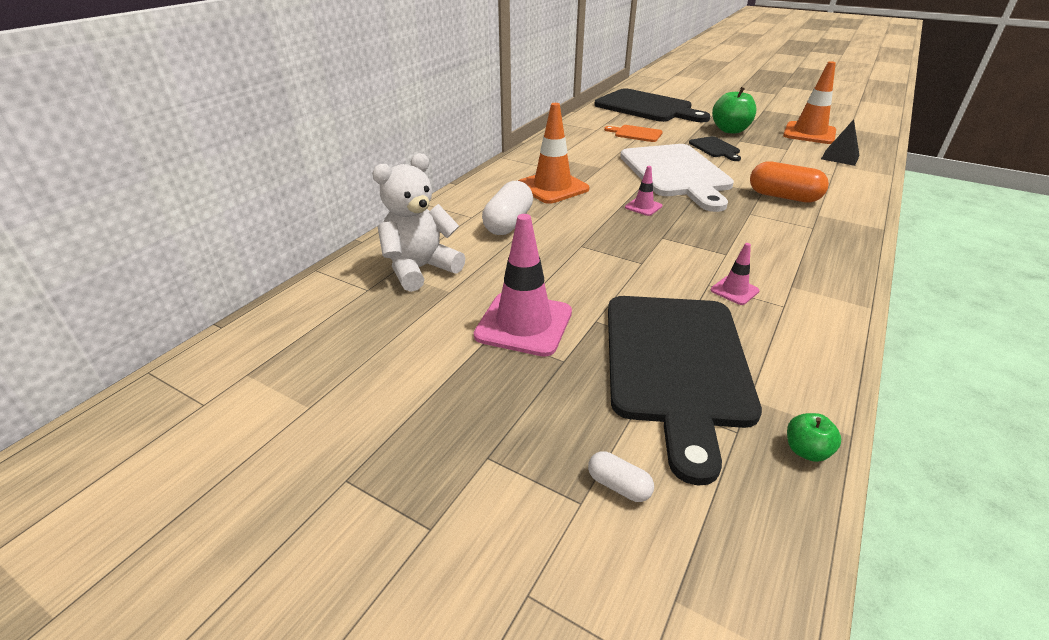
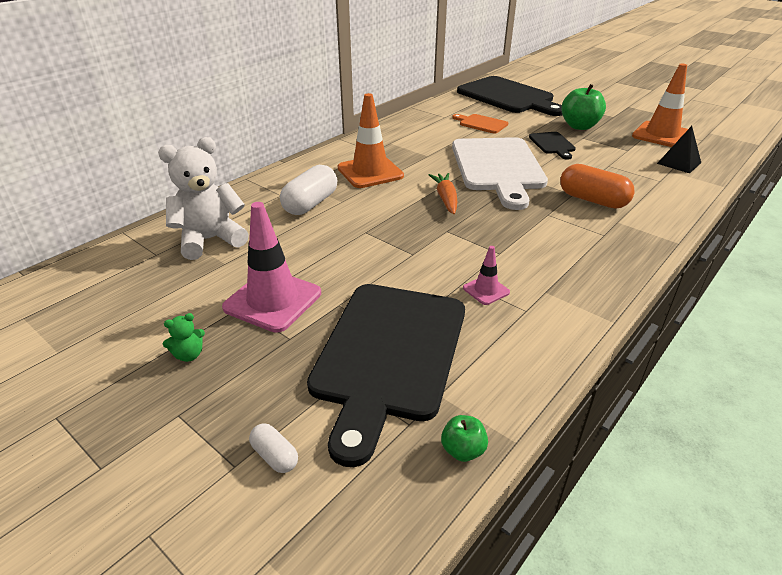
camera: 10 degrees right, 0 degrees up
pink traffic cone [625,166,662,216] -> orange carrot [429,173,457,214]
none -> green teddy bear [163,313,205,362]

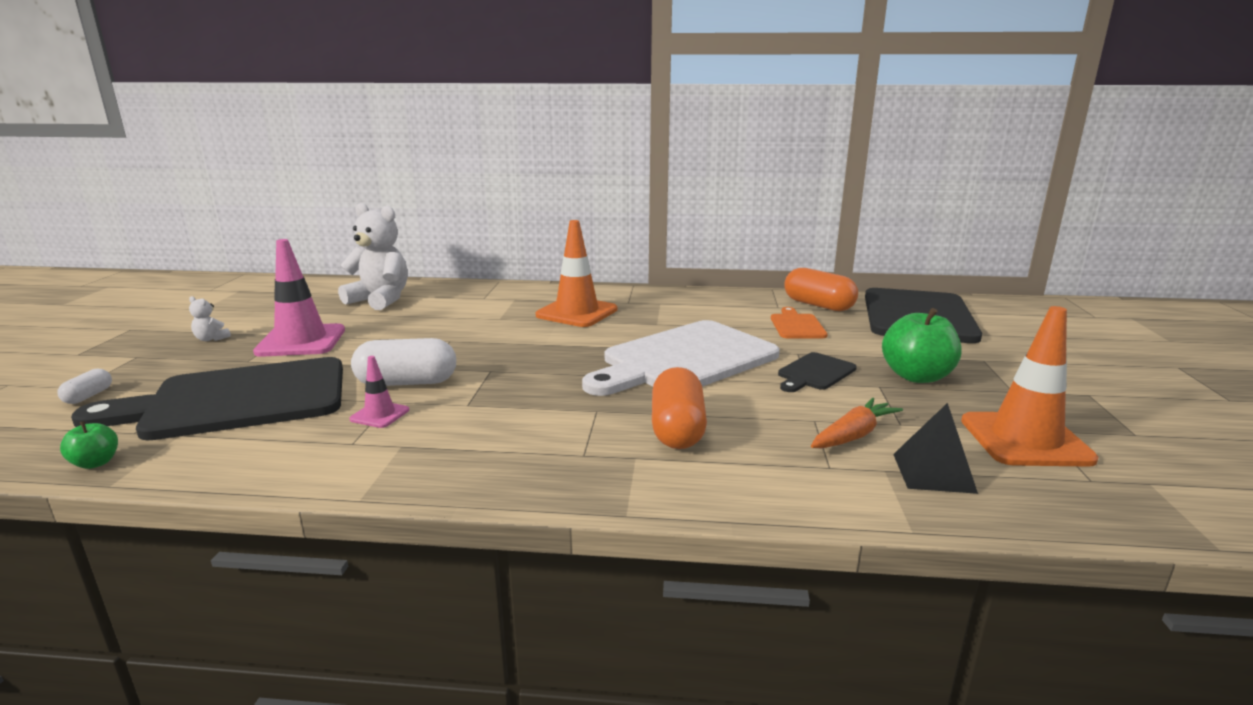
camera: 55 degrees right, 15 degrees down
green teddy bear [163,313,205,362] -> white teddy bear [189,296,231,341]
white capsule [280,165,338,215] -> white capsule moved to [351,338,456,386]
orange carrot [429,173,457,214] -> orange carrot moved to [811,398,903,449]
none -> orange capsule [784,268,858,311]

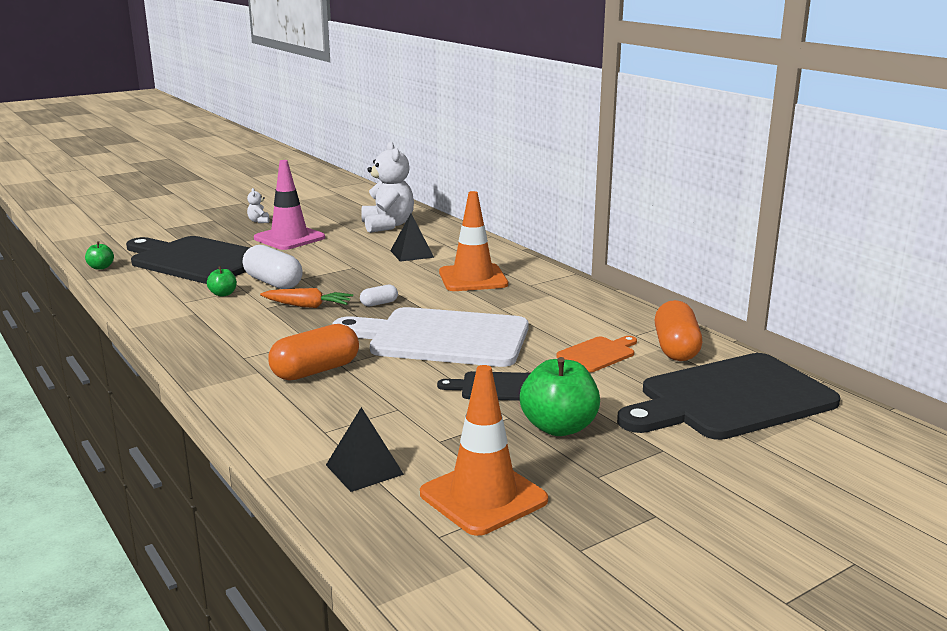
camera: 50 degrees right, 0 degrees up
white capsule [57,369,112,404] -> white capsule moved to [360,285,398,306]
pink traffic cone [349,356,409,428] -> green apple [207,266,237,297]
orange carrot [811,398,903,449] -> orange carrot moved to [260,288,353,308]
none -> black pyramid [390,213,434,262]

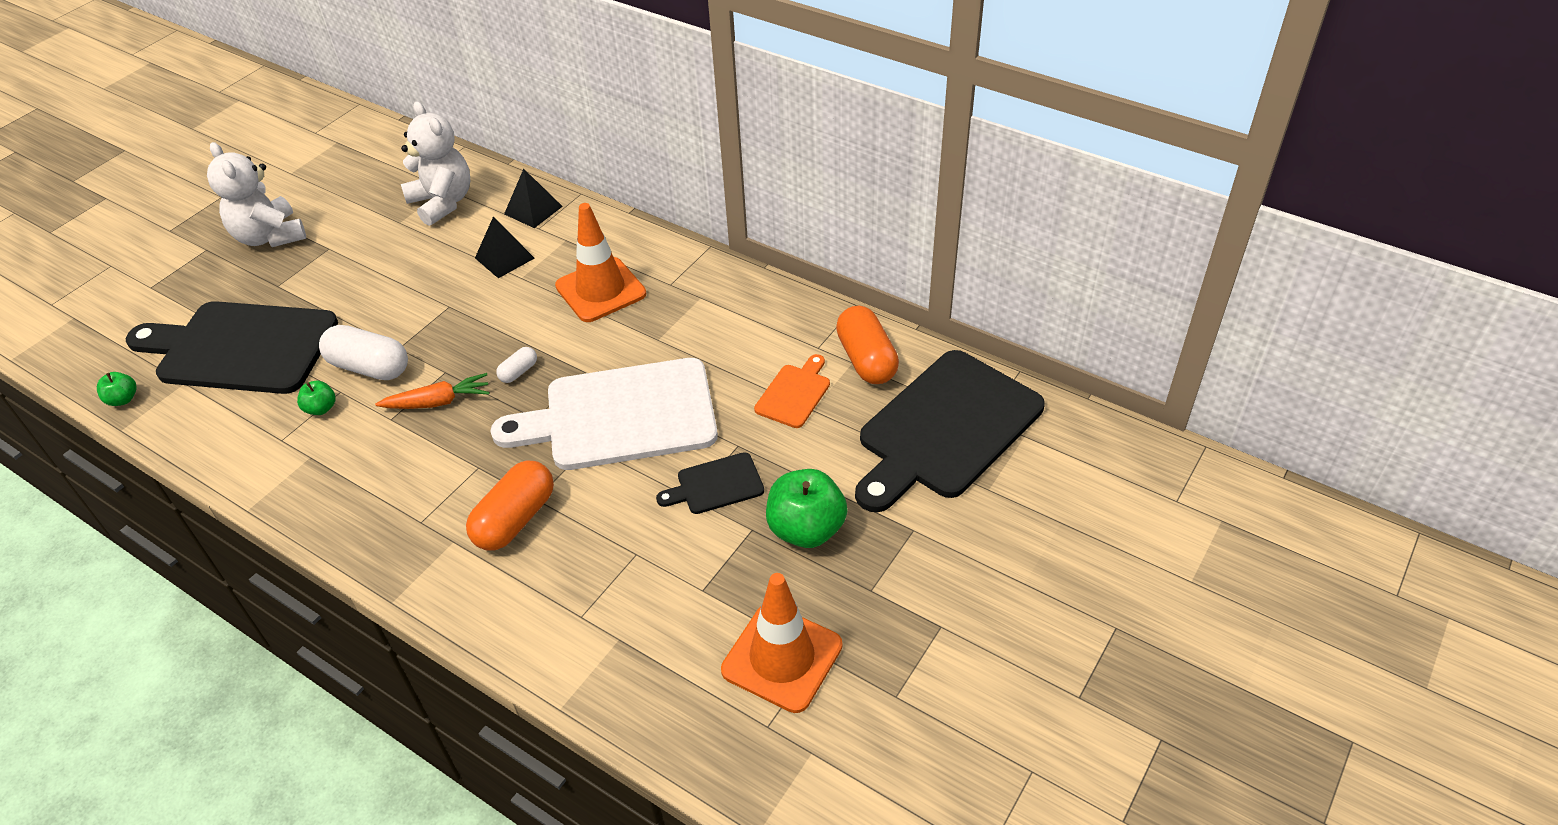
camera: 20 degrees left, 25 degrees up
white teddy bear [247,188,269,223] -> white teddy bear [207,142,307,247], size x2.42
pink traffic cone [254,160,325,250] -> none
black pyramid [326,407,404,492] -> black pyramid moved to [504,169,563,228]

